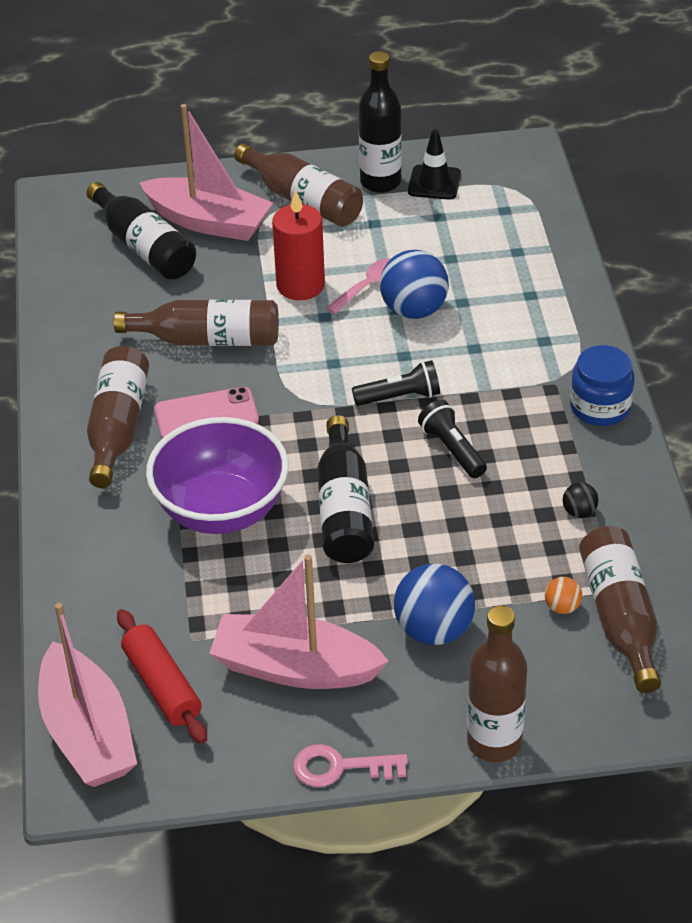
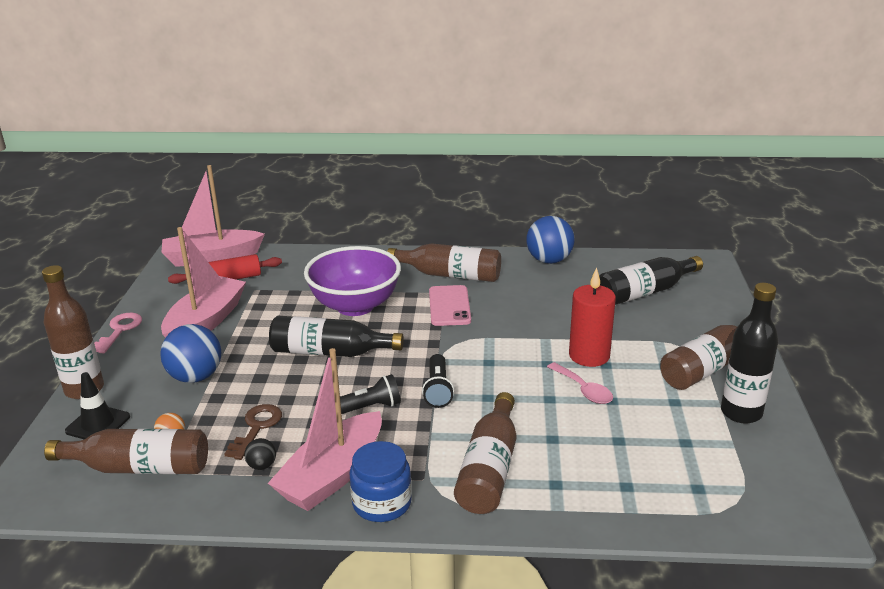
camera: 100 degrees right, 15 degrees down
brown bottle [114,300,279,346] -> brown bottle moved to [454,392,516,514]
pink boat [139,104,273,241] -> pink boat moved to [268,348,382,511]
blue ball [380,250,449,319] -> blue ball moved to [526,216,574,264]
black traffic cone [408,130,461,200] -> black traffic cone moved to [65,372,130,439]
none -> brown key [224,404,282,460]

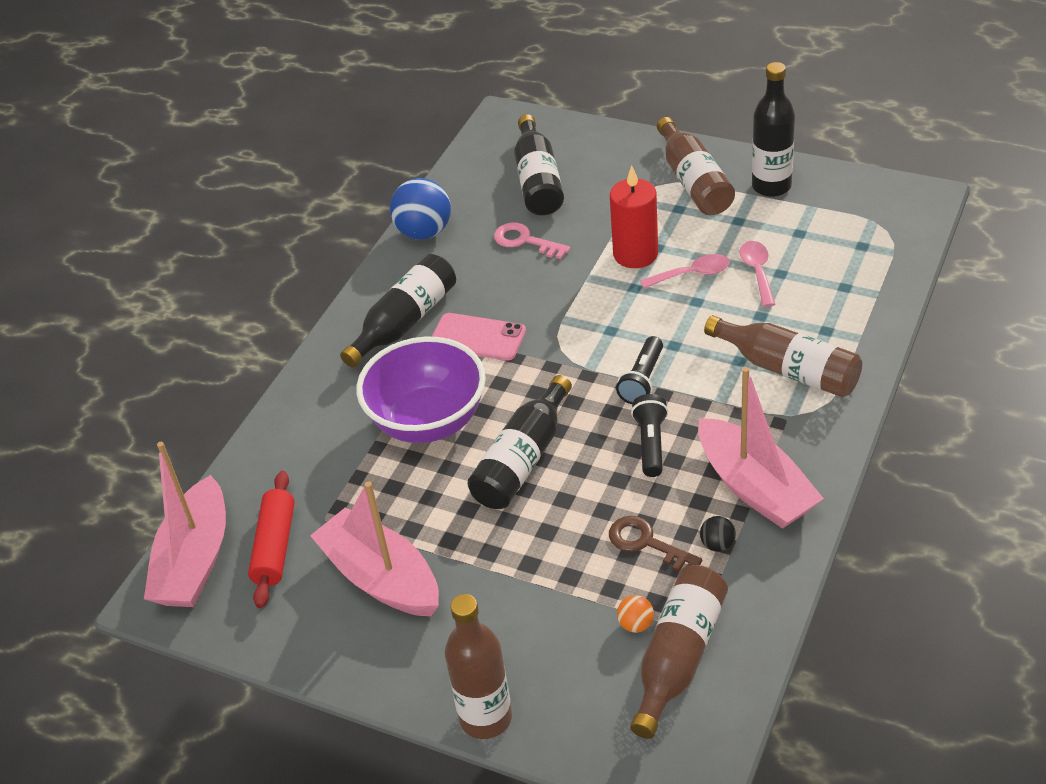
camera: 65 degrees left, 15 degrees up
black traffic cone [65,372,130,439] -> none
pink key [94,313,142,353] -> pink key moved to [494,223,571,259]
blue ball [160,324,221,383] -> none
blue jar [349,441,412,522] -> none
brown bottle [387,243,501,282] -> black bottle [340,254,456,367]
black flashlight [422,354,454,408] -> black flashlight turned 90 degrees clockwise [616,336,663,404]
none -> pink spoon [739,241,775,307]

